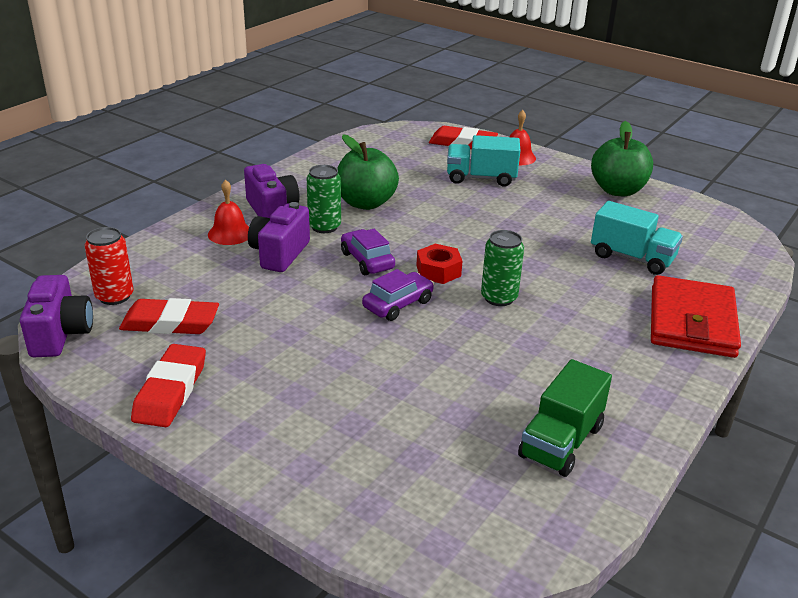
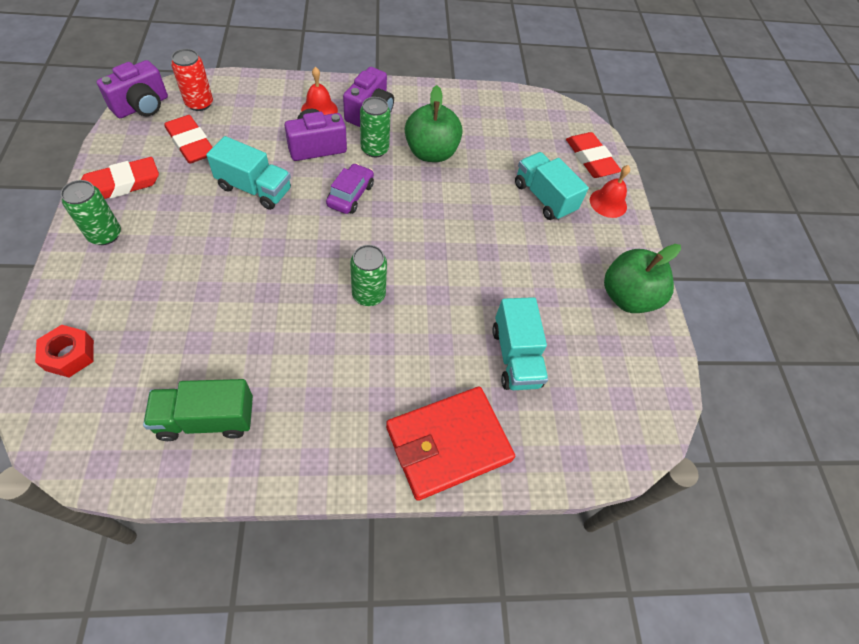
camera: 45 degrees right, 25 degrees up
purple car [362,269,434,321] -> none
red nut [416,244,462,284] -> red nut moved to [35,325,94,377]
none -> green can [61,180,121,245]
none -> turquoise truck [206,136,291,210]

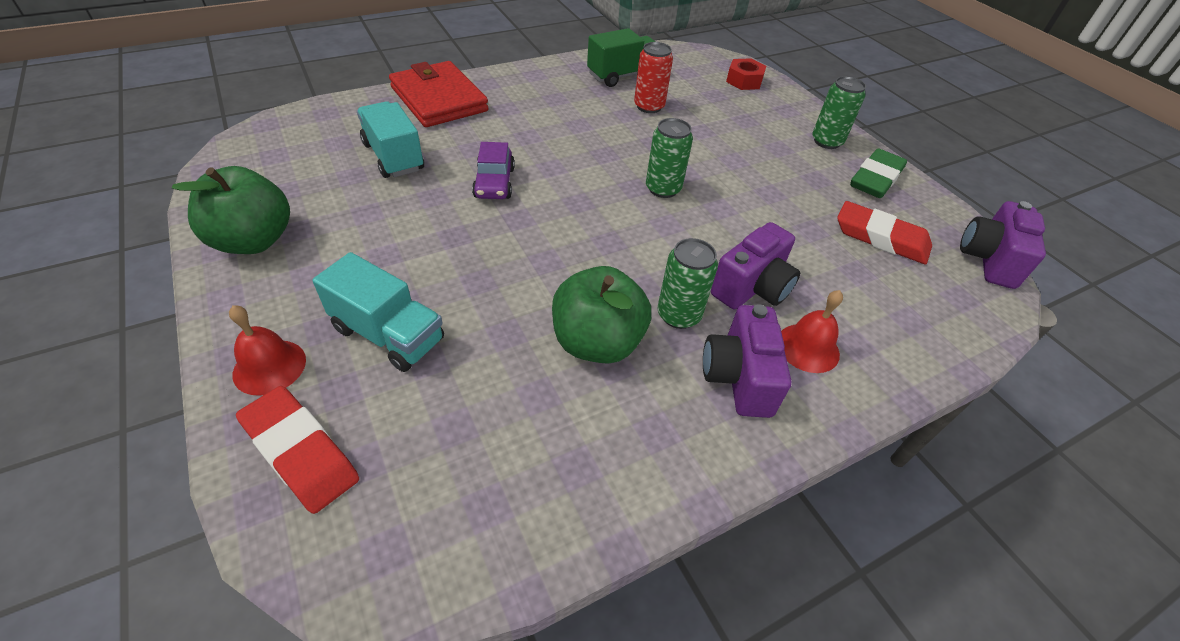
camera: 160 degrees right, 10 degrees down
red eraser [81,157,159,199] -> green eraser [850,148,907,198]
red can [171,49,213,111] -> red can moved to [634,42,673,113]
turquoise truck [206,136,291,210] -> none
purple car [326,163,374,214] -> purple car moved to [472,142,515,199]
green can [350,245,387,306] -> green can moved to [646,118,693,198]
red wallet [386,386,515,501] -> red wallet turned 75 degrees counterclockwise [389,61,489,127]

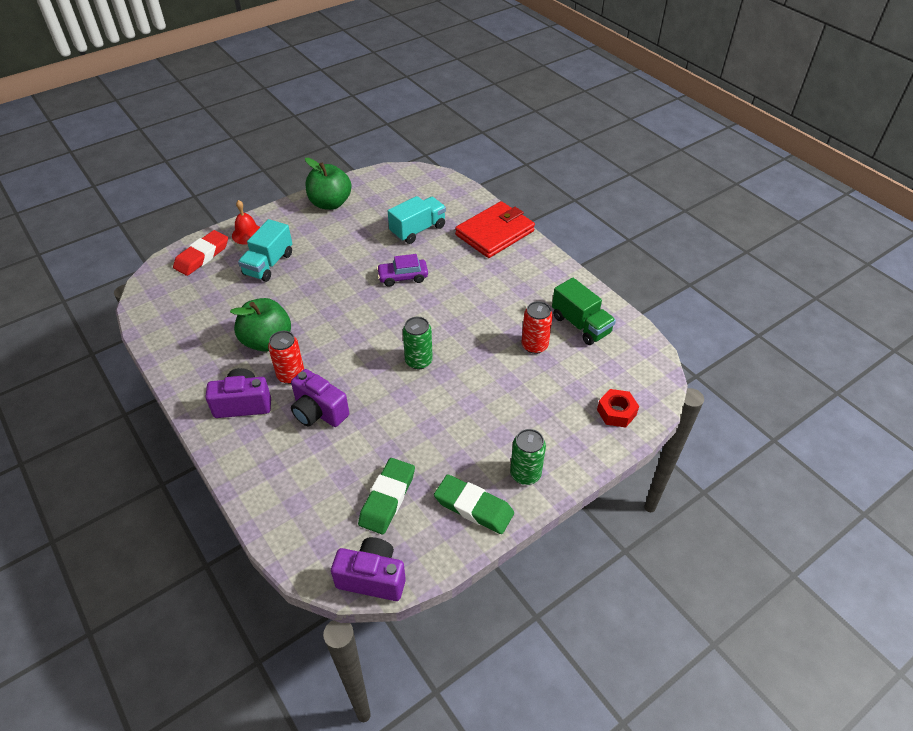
camera: 85 degrees right, 0 degrees up
green can [658,238,718,329] -> red can [268,331,304,384]
red bell [781,290,843,373] -> none
red eraser [837,201,932,264] -> green eraser [358,458,415,534]

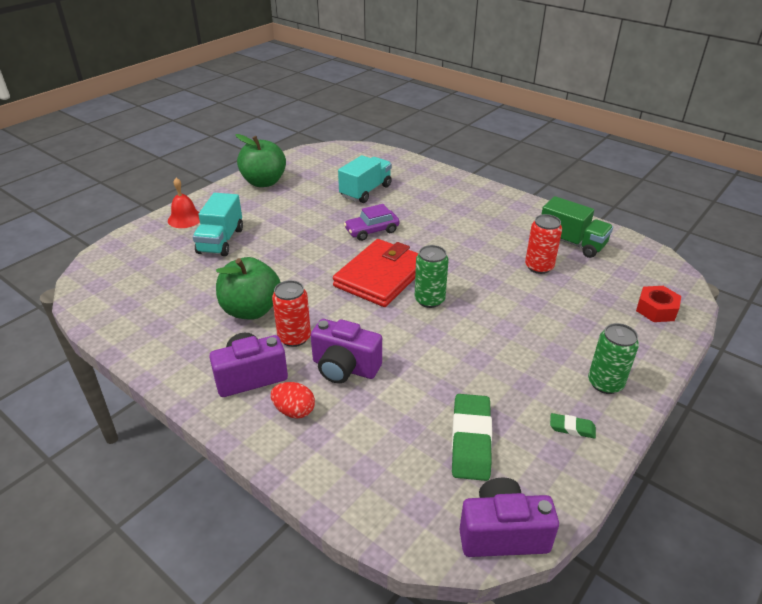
camera: 15 degrees left, 10 degrees down
red eraser [173,230,228,276] -> none
green eraser [434,474,514,534] -> green eraser [550,413,596,438], size x0.49
red wallet [455,201,535,258] -> red wallet moved to [333,239,419,307]
none -> red egg [271,382,315,419]

